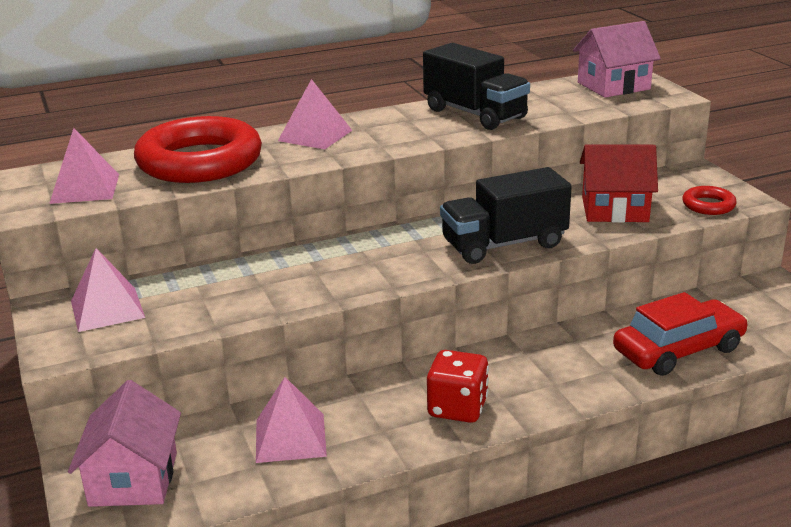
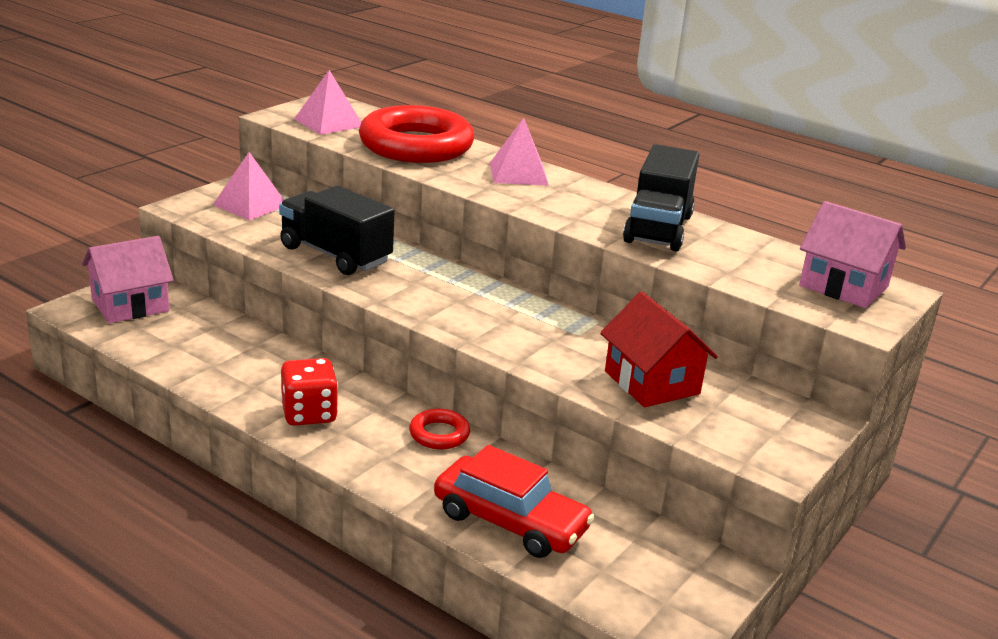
camera: 55 degrees right, 0 degrees up
pink pyramid [256,377,327,463] -> none
black truck [440,167,572,264] -> black truck moved to [279,186,394,275]
red ring [682,186,737,215] -> red ring moved to [409,409,470,449]

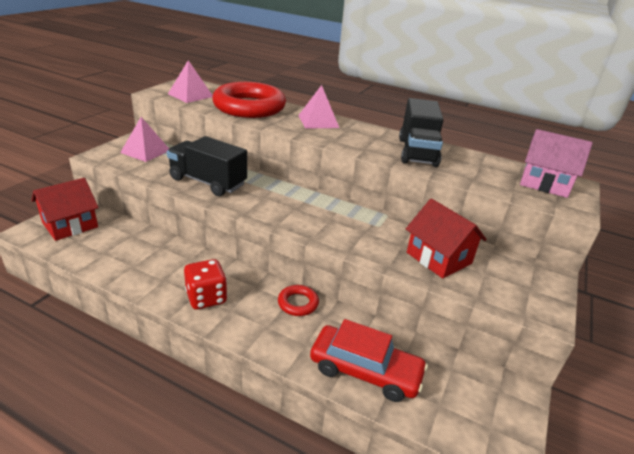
camera: 10 degrees left, 5 degrees up
pink house [82,236,174,323] -> red house [32,178,99,241]

